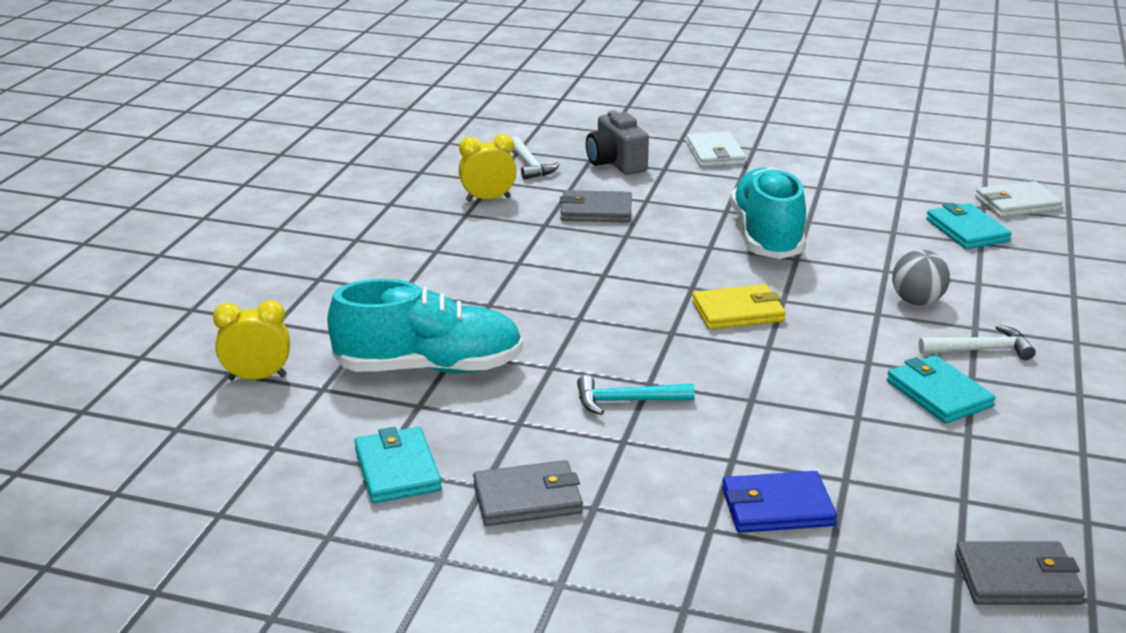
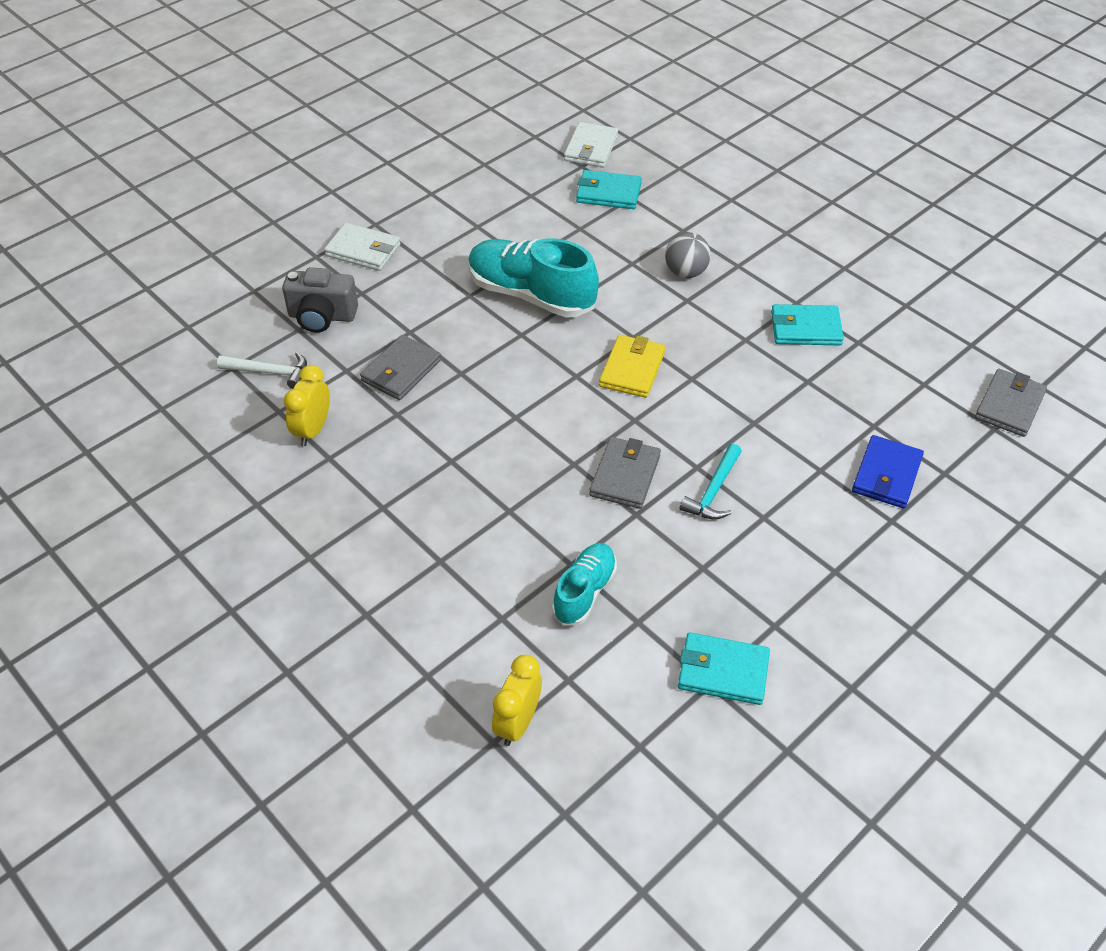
camera: 60 degrees left, 20 degrees up
turquoise shoe [327,279,523,373] -> turquoise shoe [552,543,617,626], size x0.58
grey wallet [473,460,583,526] -> grey wallet moved to [589,437,661,509]
white hammer [918,325,1035,360] -> none

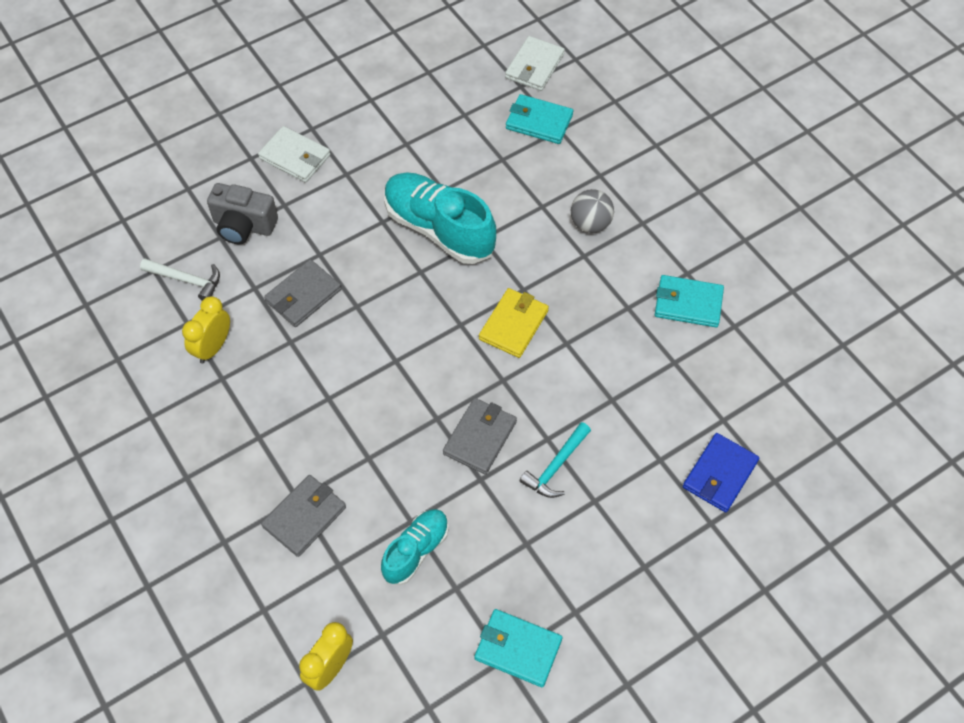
camera: 10 degrees right, 10 degrees up
grey wallet [975,369,1047,437] -> grey wallet moved to [261,475,346,557]

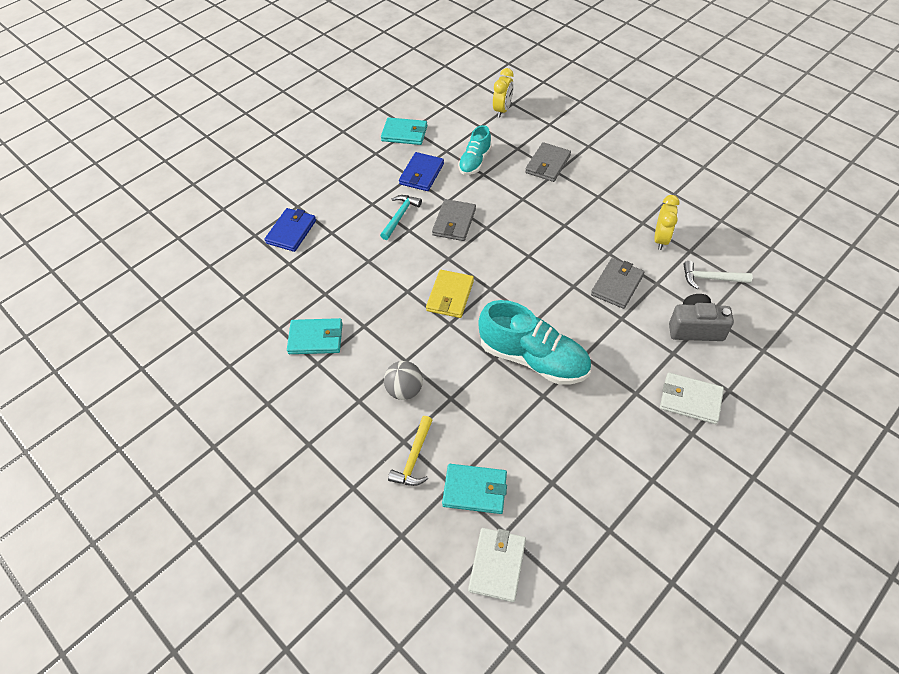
camera: 170 degrees right, 5 degrees down
none -> yellow hammer [388,416,433,486]
none -> blue wallet [399,152,444,191]

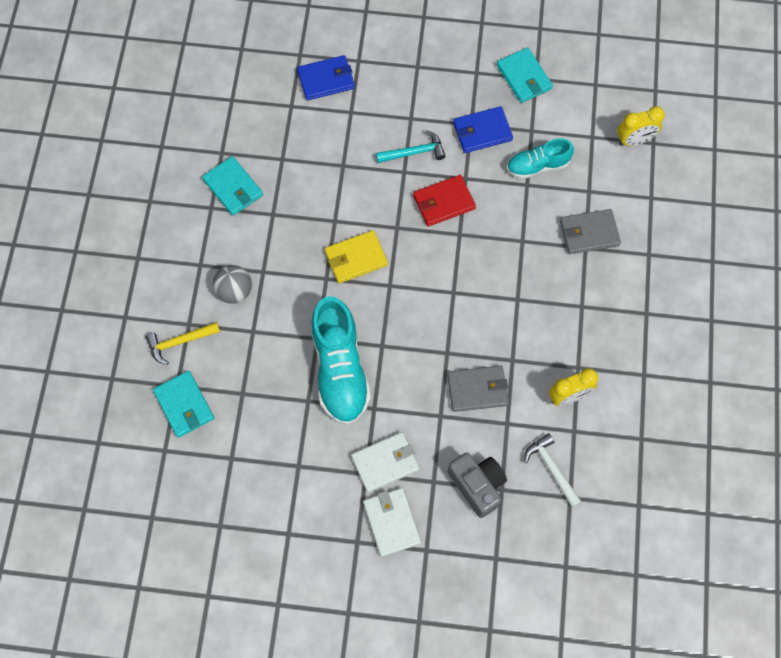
camera: 50 degrees right, 15 degrees up
grey wallet [432,199,476,241] -> red wallet [413,175,476,227]
white wallet [468,528,526,602] -> white wallet moved to [351,432,420,493]

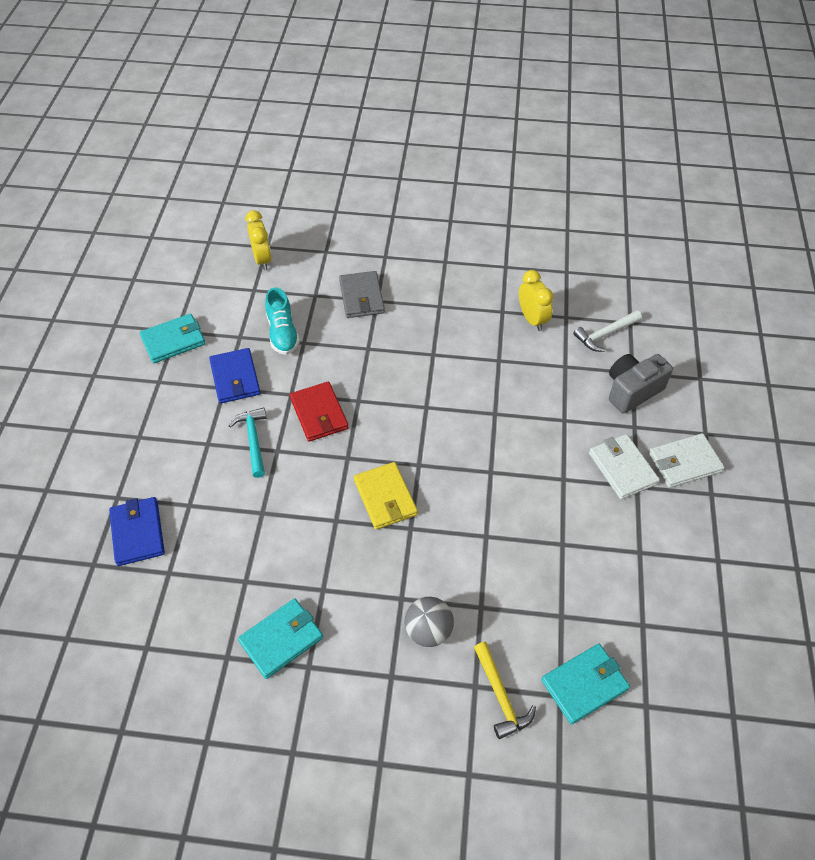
camera: 90 degrees left, 15 degrees down
turquoise shoe [311,296,371,425] -> none
grey wallet [447,366,509,412] -> none

